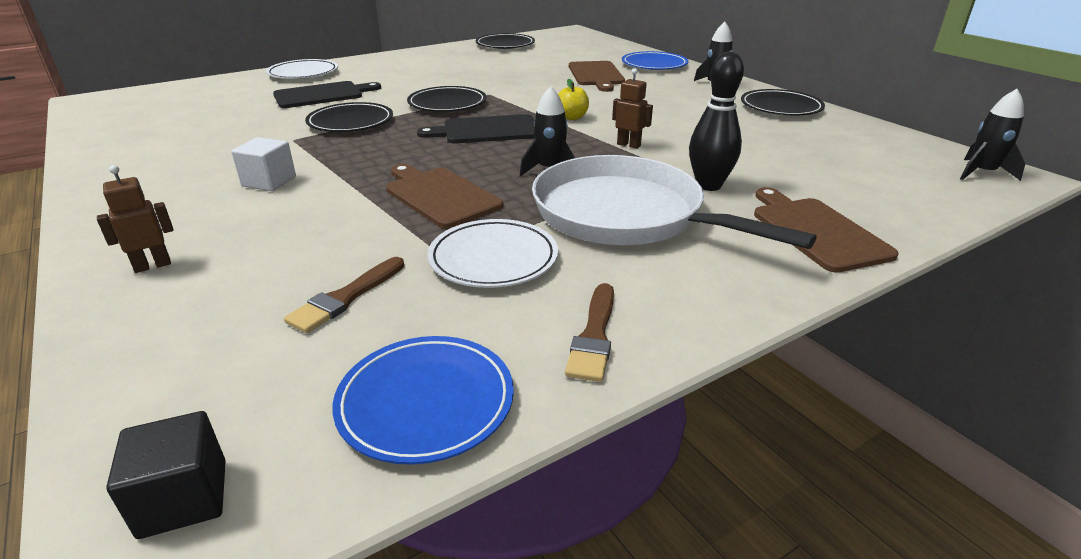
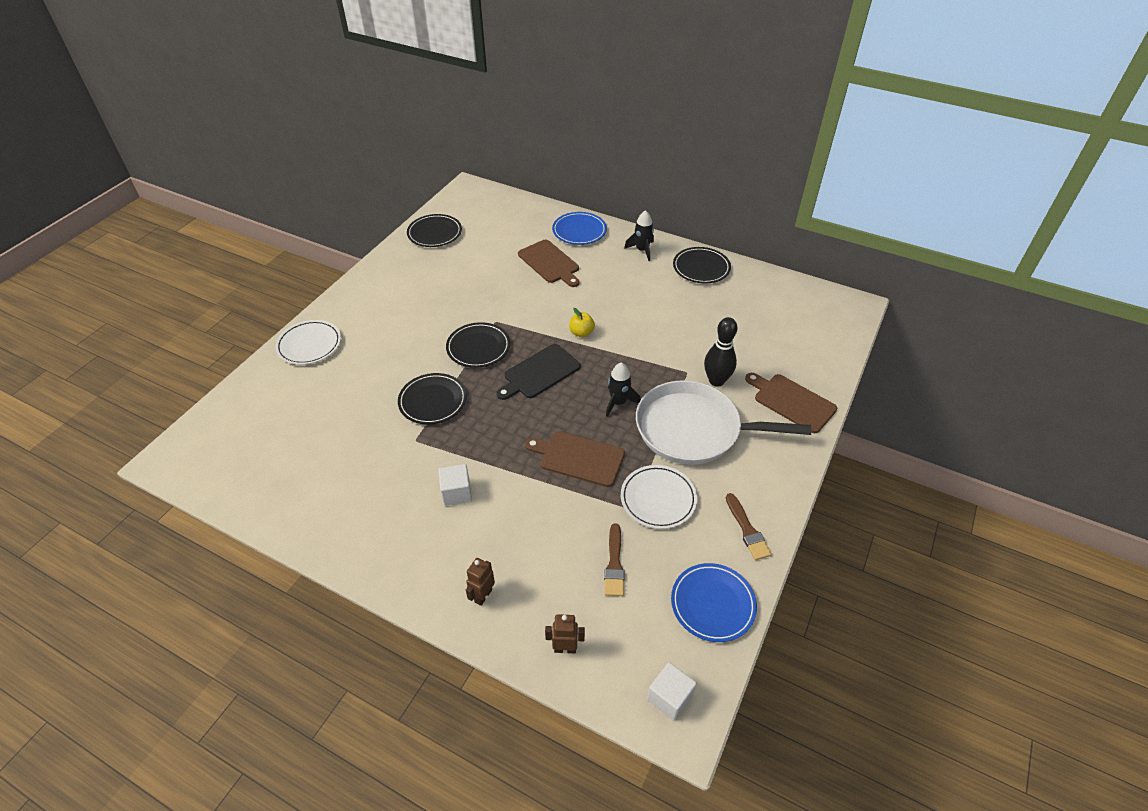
camera: 30 degrees left, 15 degrees up
black cube [106,411,226,539] -> white cube [647,662,697,721]
black cutting board [273,81,381,108] -> none
brown robot [612,69,653,149] -> brown robot moved to [545,614,585,653]
black rocket [960,89,1025,181] -> none

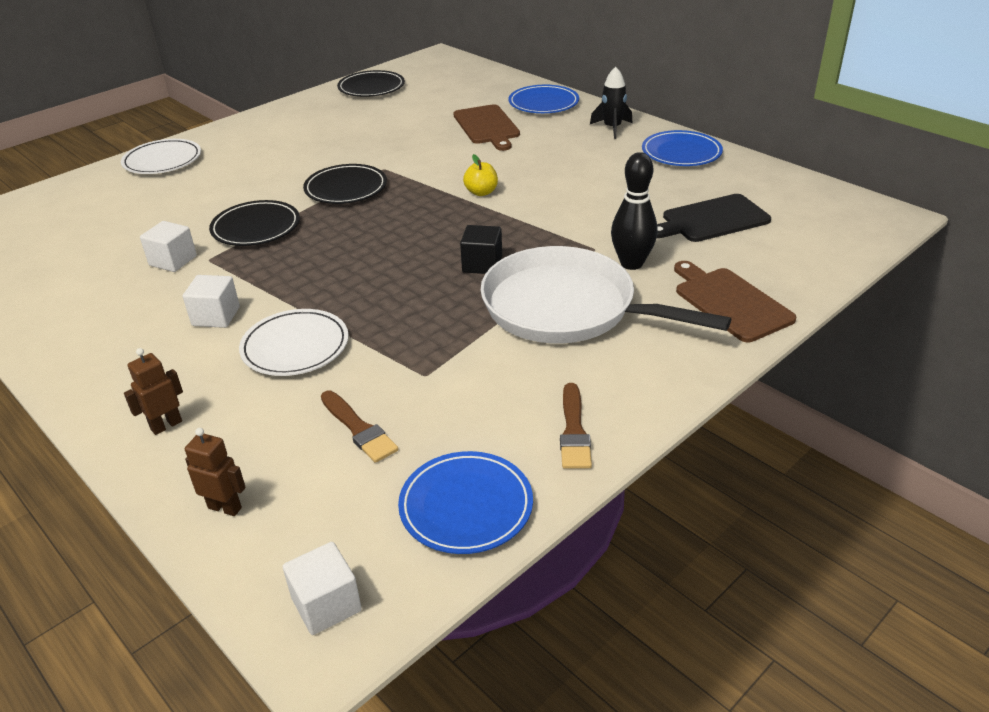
camera: 20 degrees right, 10 degrees down
black cutting board [496,344,581,400] -> black cutting board moved to [657,194,771,242]
brown cutting board [525,431,625,487] -> none
brown brush [604,523,625,596] -> brown brush turned 60 degrees counterclockwise [321,391,398,463]
black rocket [606,362,641,417] -> black cube [460,225,502,274]
white plate [621,465,697,529] -> white plate moved to [239,309,349,376]
black plate [673,247,731,283] -> blue plate [642,130,723,166]
none -> white cube [140,221,197,272]

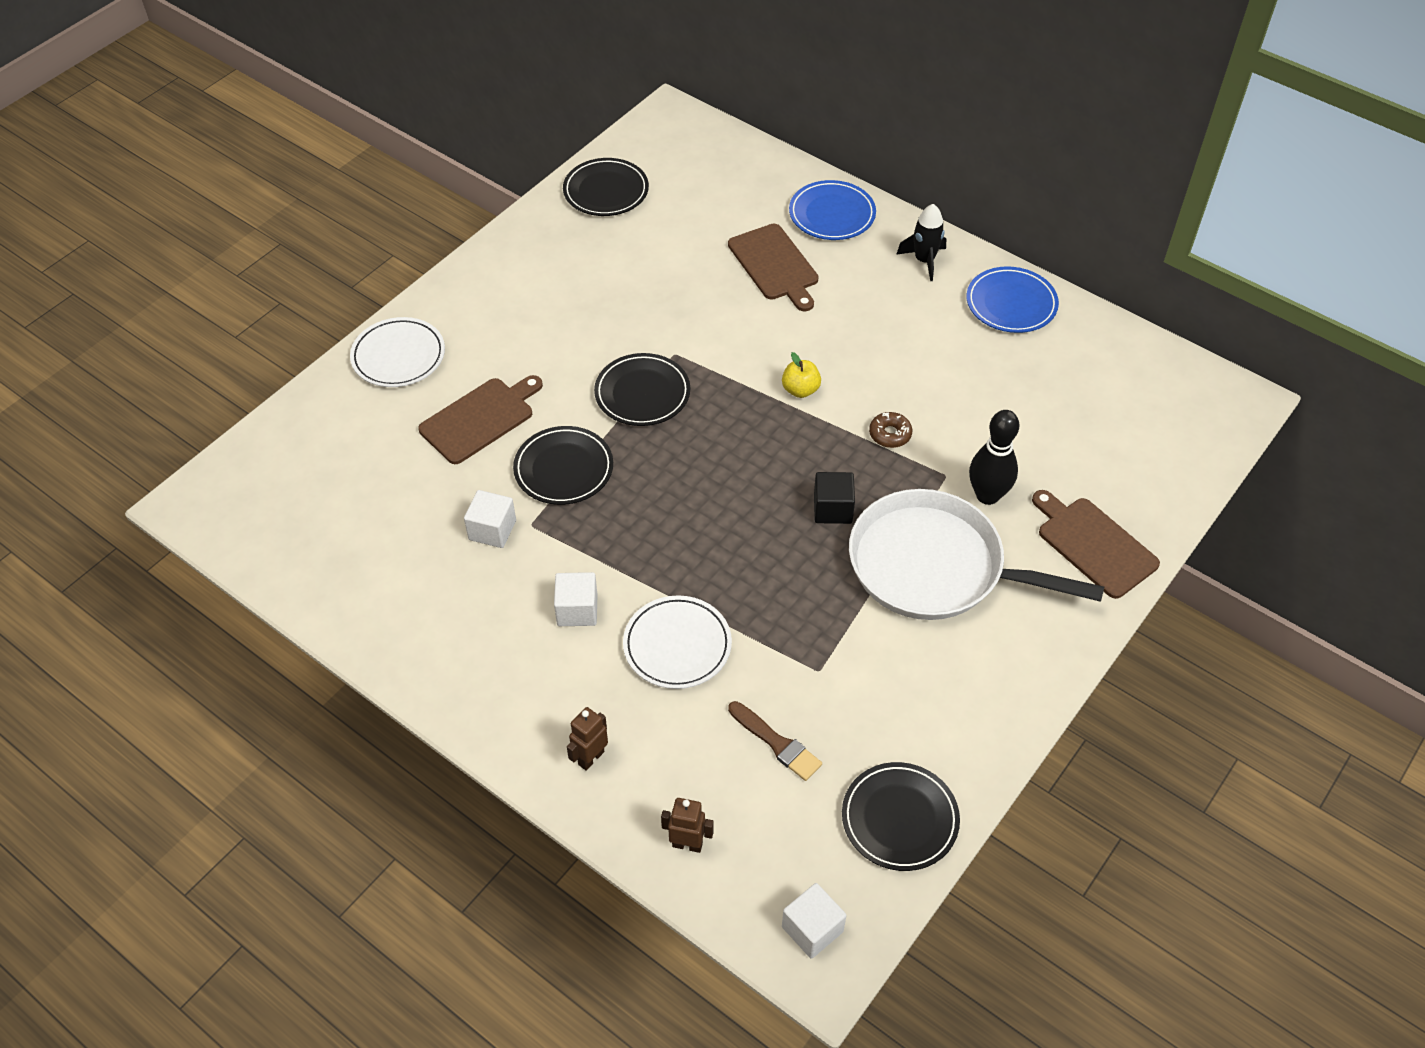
camera: 10 degrees left, 15 degrees up
blue plate [398,451,533,554] -> black plate [842,762,960,871]
brown brush [560,383,592,469] -> none
black cutting board [657,194,771,242] -> none
none -> brown cutting board [418,375,543,464]
none -> brown donut [869,412,912,448]

